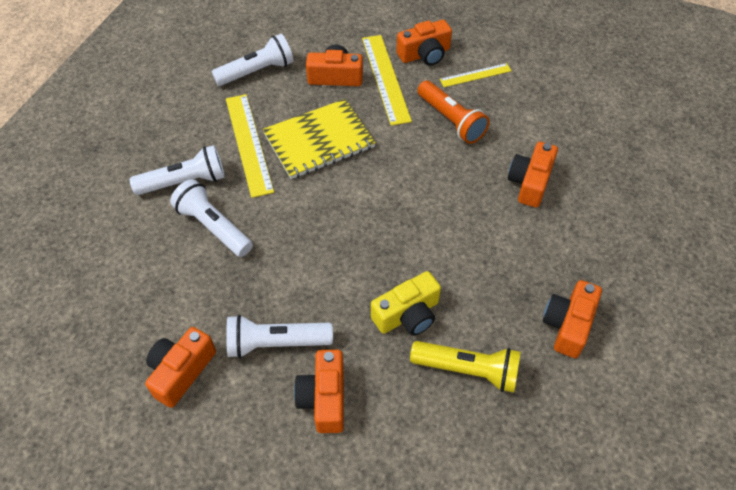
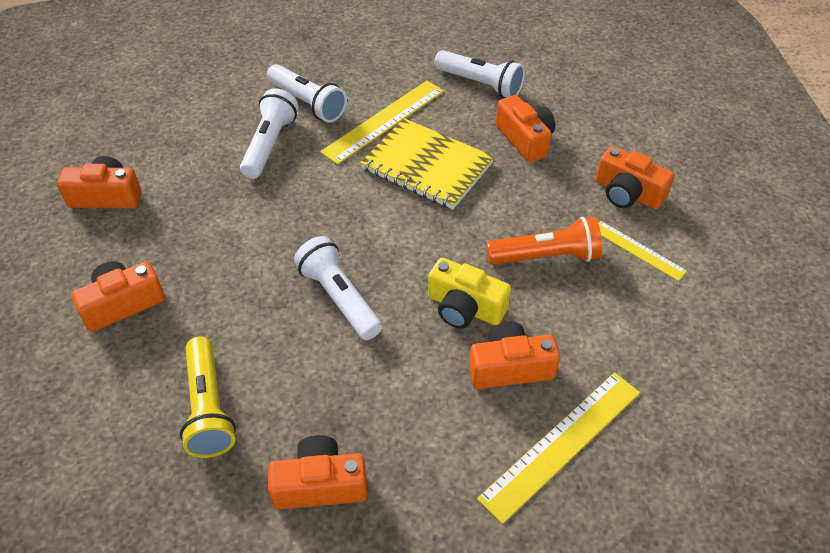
camera: 60 degrees right, 5 degrees down
white flashlight [226,315,333,358] -> white flashlight moved to [294,236,382,340]
yellow ruler [362,35,412,126] -> yellow ruler moved to [477,372,640,524]
yellow camera [371,271,441,336] -> yellow camera moved to [428,258,511,329]
orange flashlight [417,81,490,144] -> orange flashlight turned 120 degrees counterclockwise [486,217,602,265]

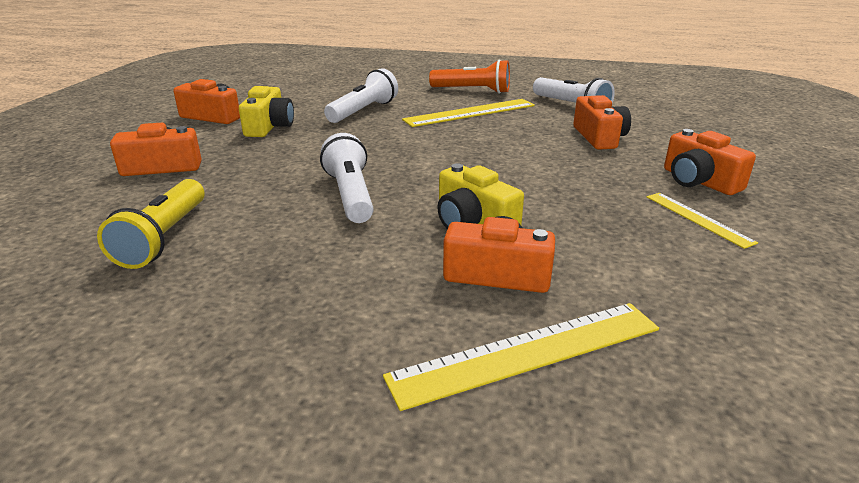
camera: 20 degrees right, 20 degrees down
white flashlight [267,64,347,123] -> none
orange camera [268,435,367,510] -> none
yellow notebook [360,118,494,209] -> none
orange flashlight [486,217,602,265] -> orange flashlight moved to [429,59,510,94]
none -> yellow camera [239,86,294,137]

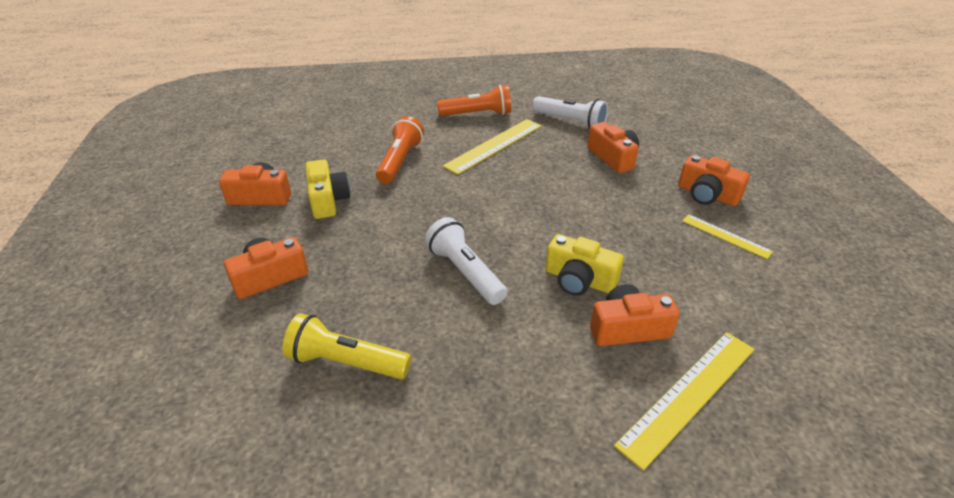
camera: 20 degrees left, 10 degrees up
yellow flashlight [97,179,205,269] -> yellow flashlight turned 120 degrees clockwise [282,313,411,380]
white flashlight [324,68,398,123] -> orange flashlight [376,116,424,184]

